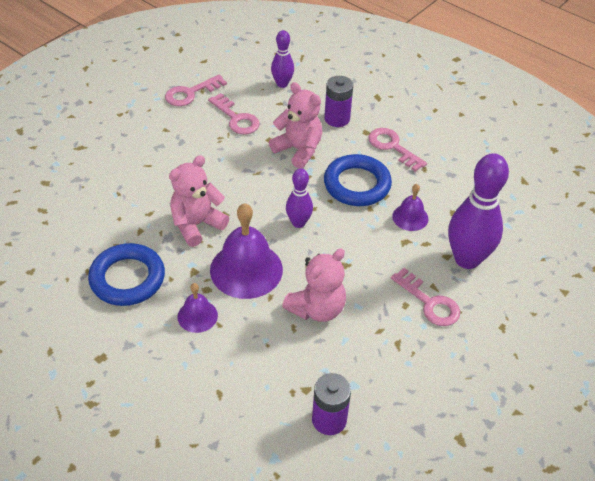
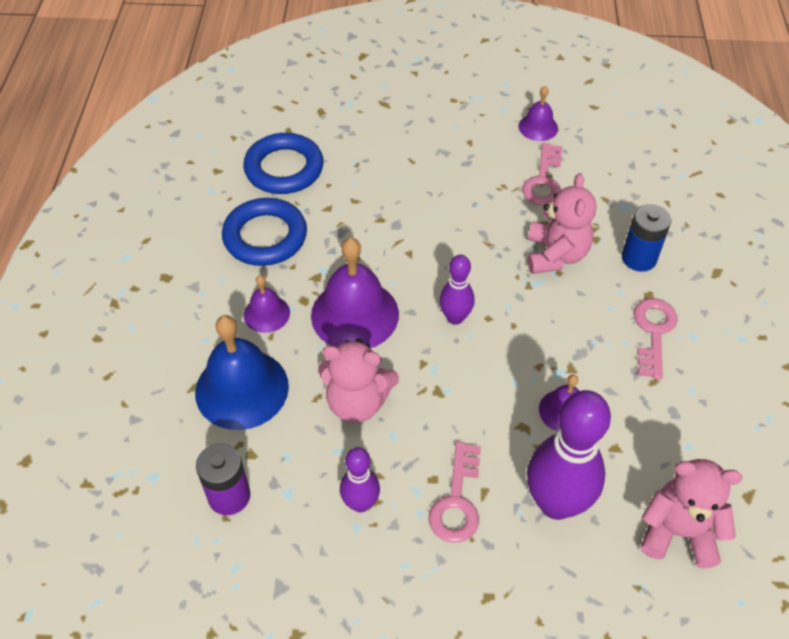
camera: 55 degrees right, 5 degrees up
pink key [165,75,227,106] -> purple bell [519,86,558,141]
pink teddy bear [169,155,229,247] -> pink teddy bear moved to [641,459,742,568]
purple bowling pin [271,30,294,88] -> purple bowling pin moved to [340,447,380,512]
purple battery [324,76,353,127] -> blue battery [622,204,671,272]
blue ring [324,154,392,206] -> blue ring moved to [243,133,323,194]
none -> blue bell [195,315,289,430]

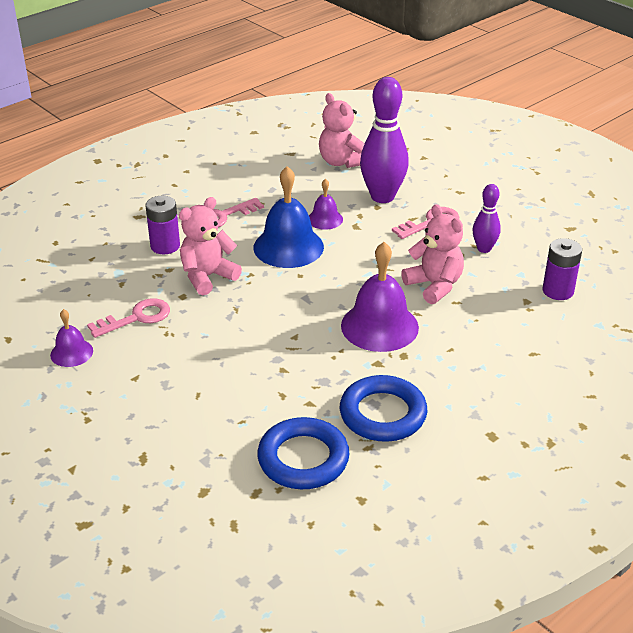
camera: 135 degrees left, 15 degrees down
blue bell [195,315,289,430] -> blue bell moved to [254,166,324,268]
purple bell [244,275,290,333] -> none
purple bowling pin [439,255,475,325] -> none
blue battery [622,204,671,272] -> purple battery [146,196,180,254]

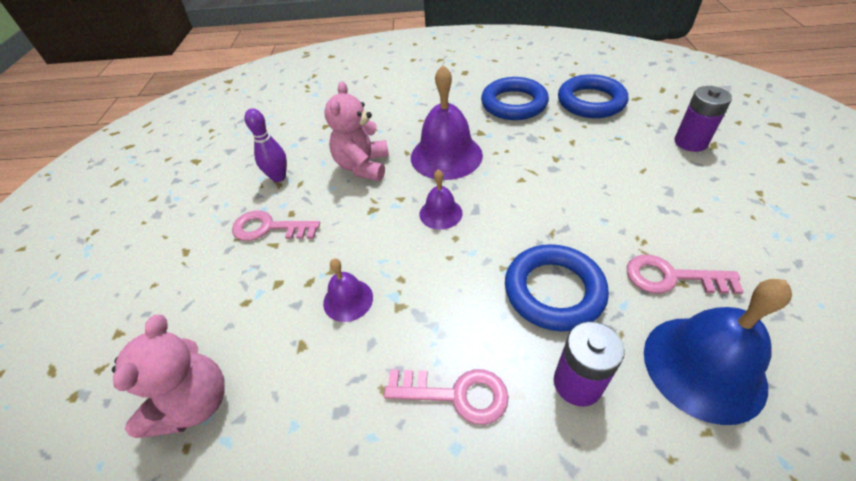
camera: 135 degrees left, 10 degrees up
purple bell [50,309,93,367] -> purple bell moved to [420,169,463,230]
pink teddy bear [179,197,242,295] -> blue ring [505,244,609,331]
blue bell [254,166,324,268] -> blue bell moved to [644,279,792,425]
purple bowling pin [360,77,409,203] -> none
purple battery [542,238,582,300] -> purple battery moved to [674,86,732,152]

